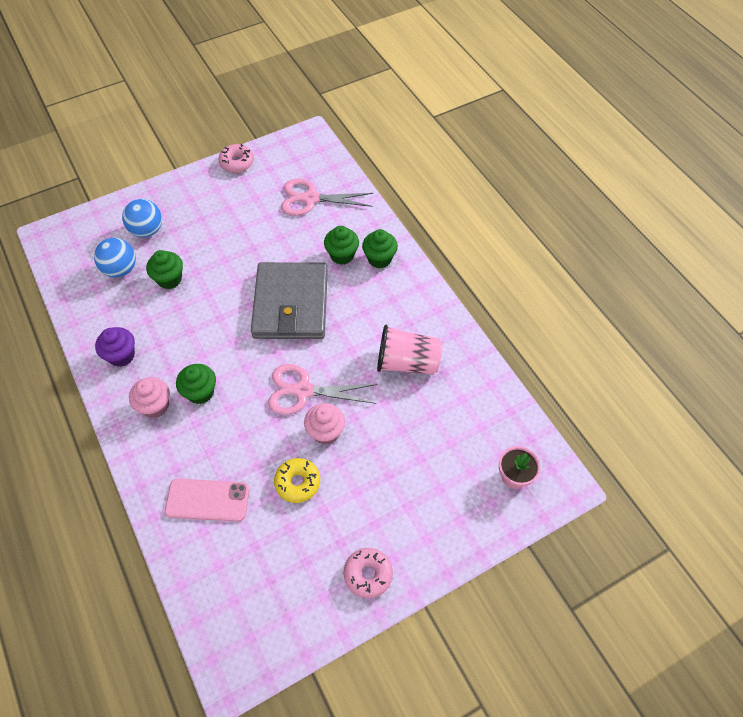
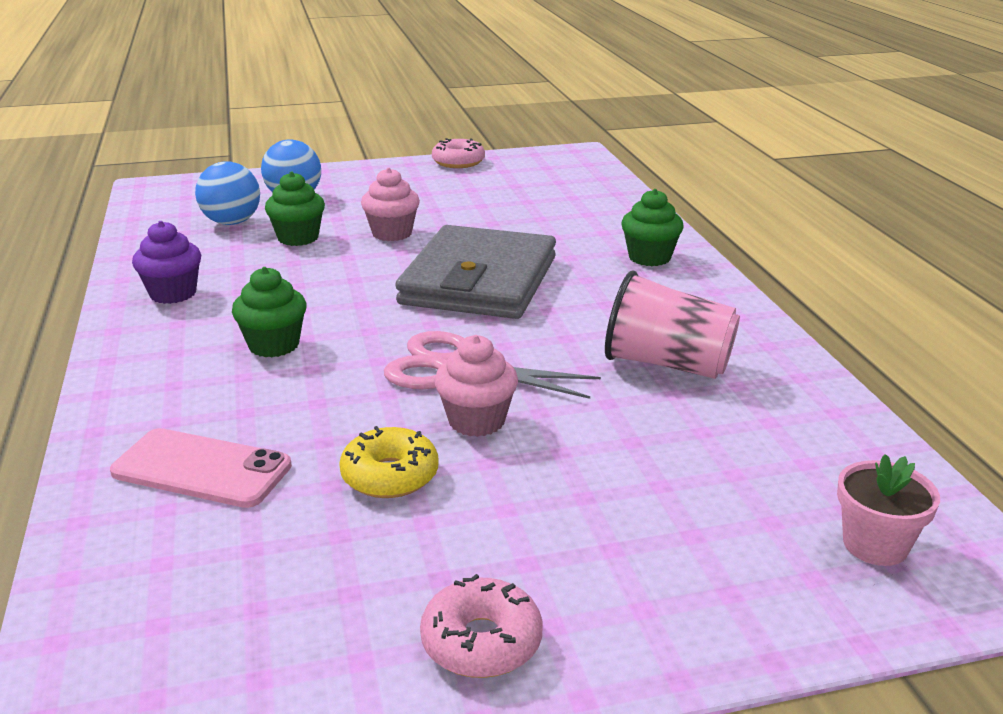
camera: 15 degrees right, 30 degrees down
pink cupcake [129,377,170,418] -> pink cupcake moved to [361,167,420,241]
pink scissors [281,179,373,216] -> none
green cupcake [324,226,359,265] -> none

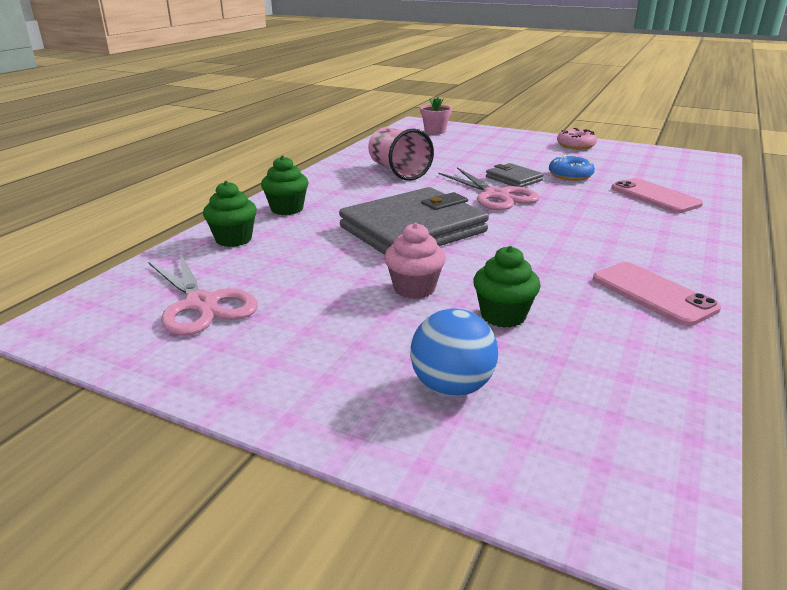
camera: 140 degrees left, 0 degrees up
purple cupcake [132,221,201,304] -> pink phone [593,262,721,326]
blue ball [195,162,260,225] -> none
green cupcake [232,267,306,357] -> green cupcake moved to [203,181,257,247]
yellow donut [339,426,438,498] -> blue donut [549,155,595,181]
pink donut [432,138,485,168] -> none
pink cupcake [435,335,518,437] -> grey wallet [486,163,544,187]
none -> pink scissors [149,254,258,336]

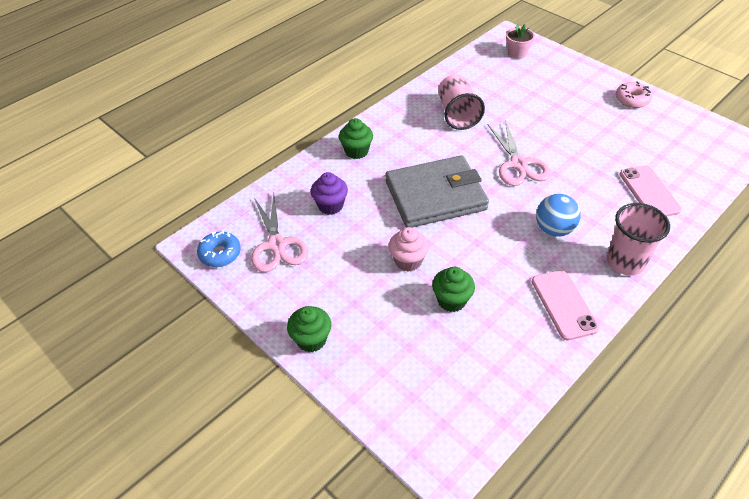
camera: 20 degrees right, 20 degrees up
green cupcake [203,181,257,247] -> green cupcake moved to [287,306,331,352]
blue ball [410,308,498,397] -> blue ball moved to [536,194,580,237]
grey wallet [486,163,544,187] -> none
blue donut [549,155,595,181] -> blue donut moved to [197,231,241,267]
none -> purple cupcake [311,172,348,215]
none -> pink cup [607,203,670,275]

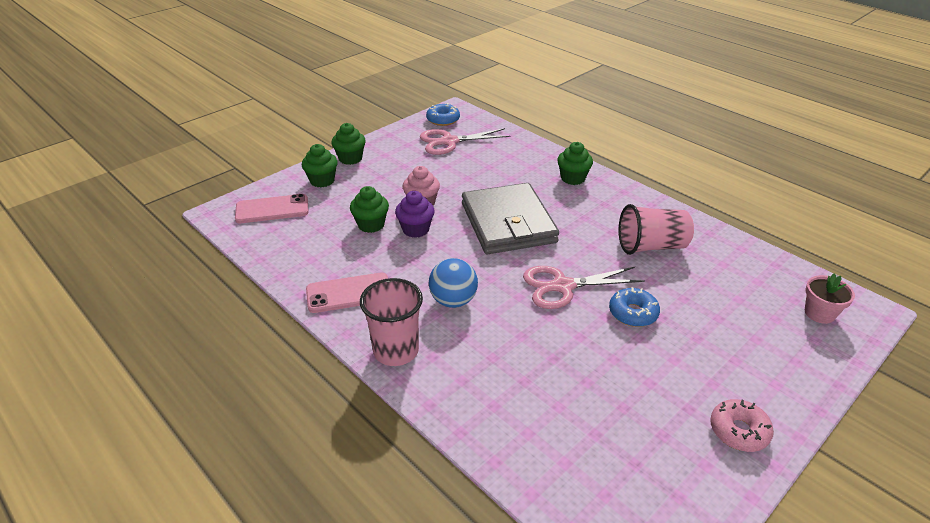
camera: 90 degrees right, 10 degrees down
purple cupcake [311,172,348,215] -> purple cupcake moved to [395,191,435,238]
pink phone [619,165,682,217] -> pink phone moved to [235,194,309,223]
none -> green cupcake [302,144,338,188]
none -> blue donut [609,287,660,327]

